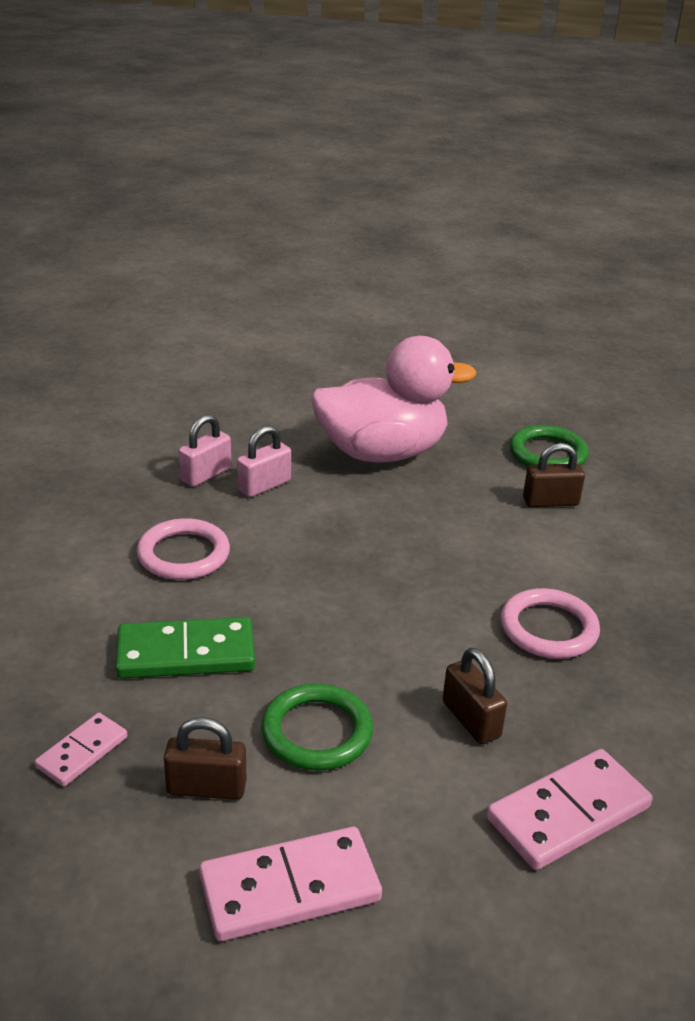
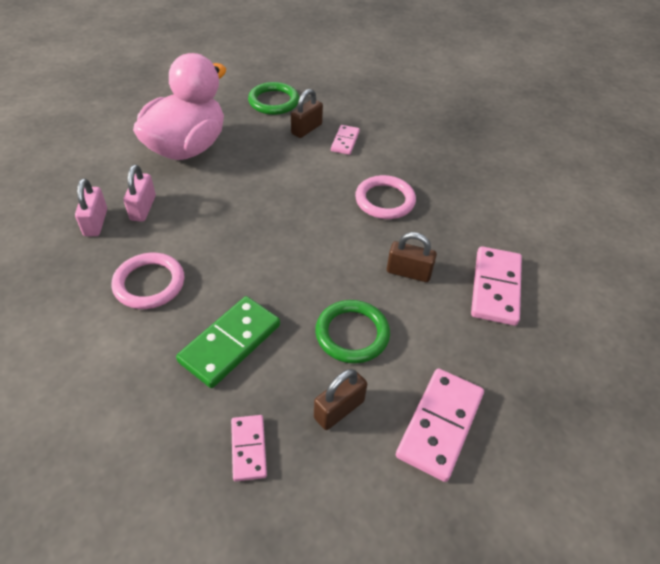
camera: 45 degrees left, 15 degrees up
none -> pink domino [331,125,360,155]

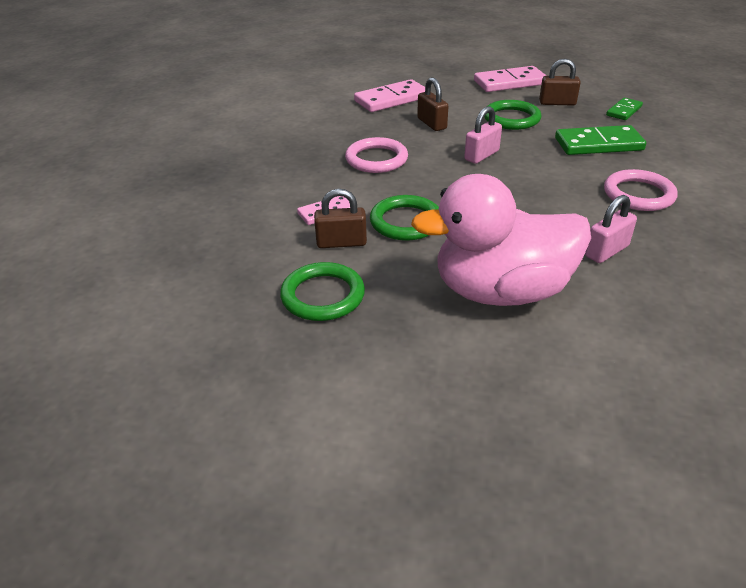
camera: 130 degrees left, 10 degrees down
pink padlock [75,178,107,236] -> pink padlock moved to [464,106,502,164]
pink domino [231,415,267,481] -> green domino [606,98,643,120]
none -> green ring [370,195,439,241]

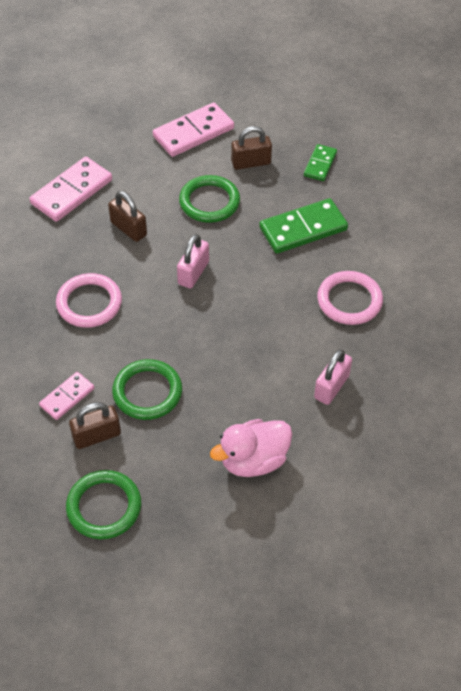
camera: 20 degrees left, 15 degrees up
pink duck [411,174,591,306] -> pink duck [210,419,292,477], size x0.59

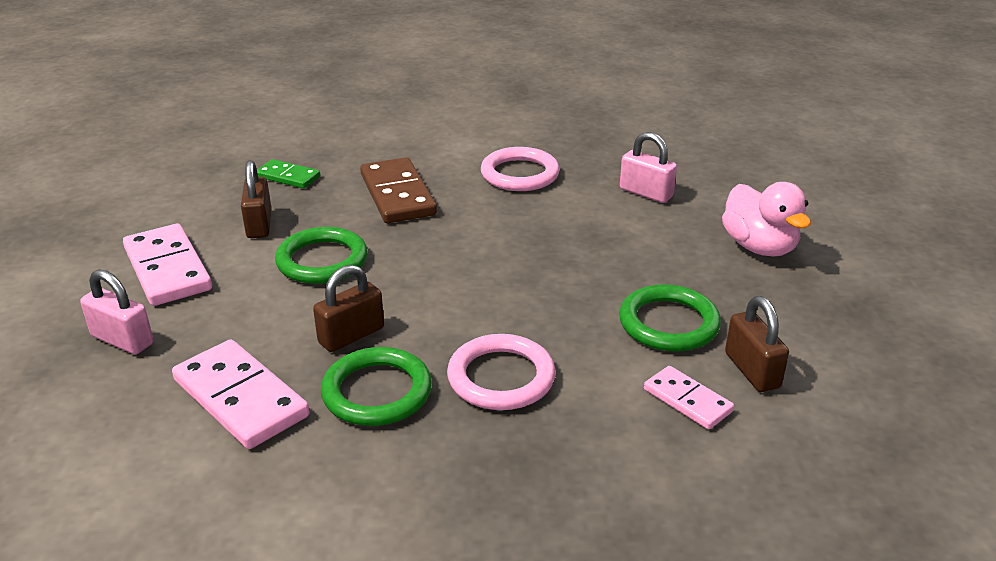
camera: 85 degrees left, 20 degrees down
green ring [66,470,141,540] -> green ring moved to [321,347,432,426]
pink padlock [177,234,209,289] -> pink padlock moved to [80,269,154,354]
green domino [259,198,348,254] -> brown domino [360,157,437,223]

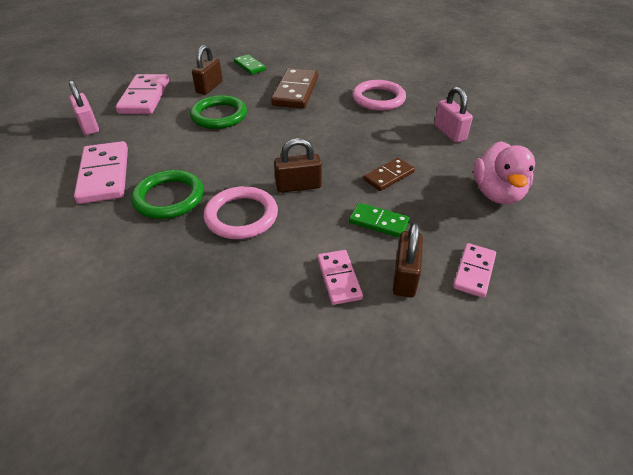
camera: 30 degrees right, 10 degrees up
brown padlock [313,265,384,352] -> brown padlock moved to [274,138,322,193]
green ring [619,284,721,352] -> green domino [349,203,410,238]
none -> brown domino [363,158,415,191]
none -> pink domino [453,243,496,298]

